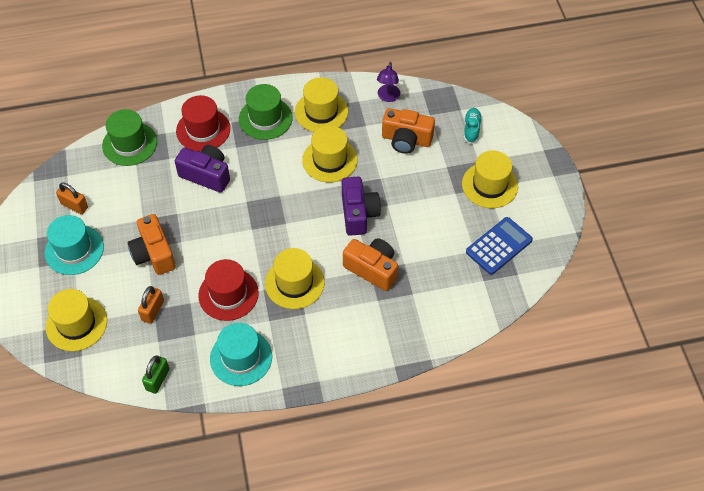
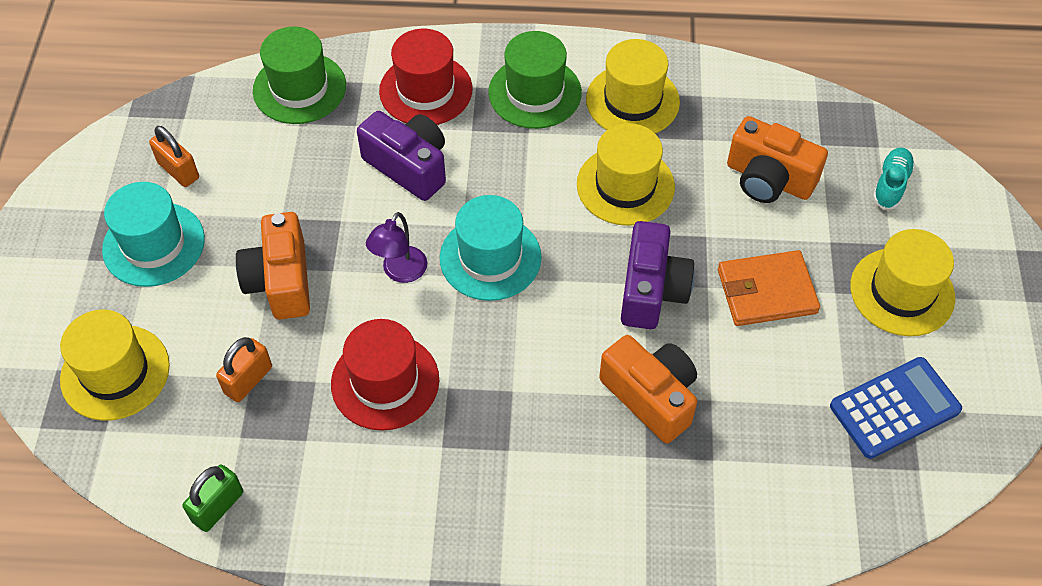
camera: 15 degrees right, 0 degrees up
turquoise hat [210,323,272,386] -> turquoise hat moved to [440,195,542,301]
yellow hat [265,248,324,309] -> none
purple lamp [377,62,400,102] -> purple lamp moved to [366,212,427,283]
none -> orange wallet [718,250,820,326]

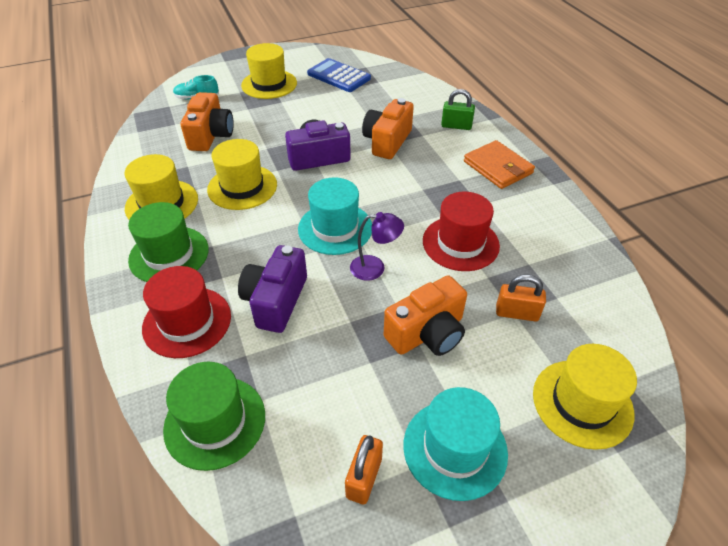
camera: 115 degrees left, 10 degrees down
green padlock [183,464,243,532] -> green padlock moved to [441,89,475,130]
orange wallet [718,250,820,326] -> orange wallet moved to [464,140,535,189]

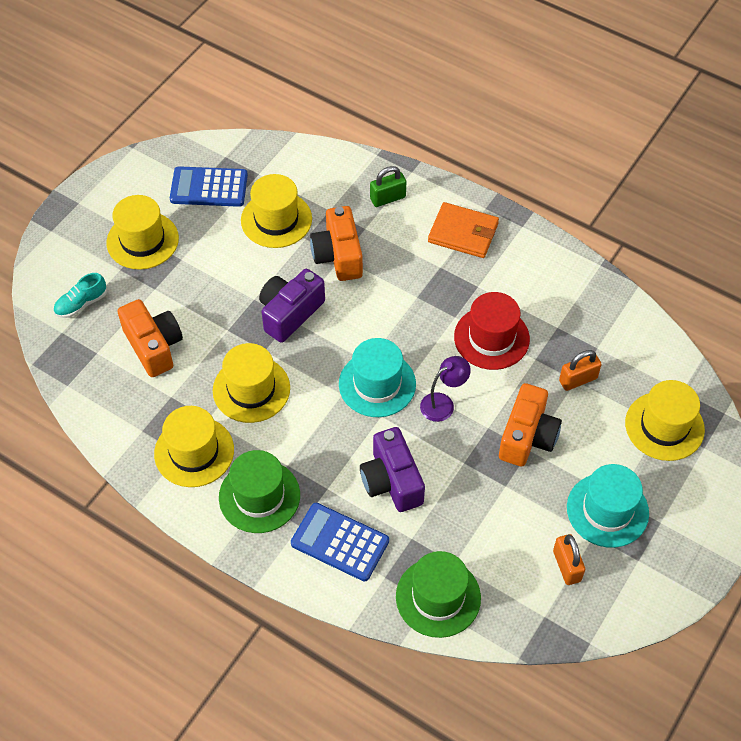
camera: 35 degrees left, 10 degrees up
red hat [142,266,231,358] -> blue calculator [291,503,389,581]
none -> yellow hat [241,174,312,248]

